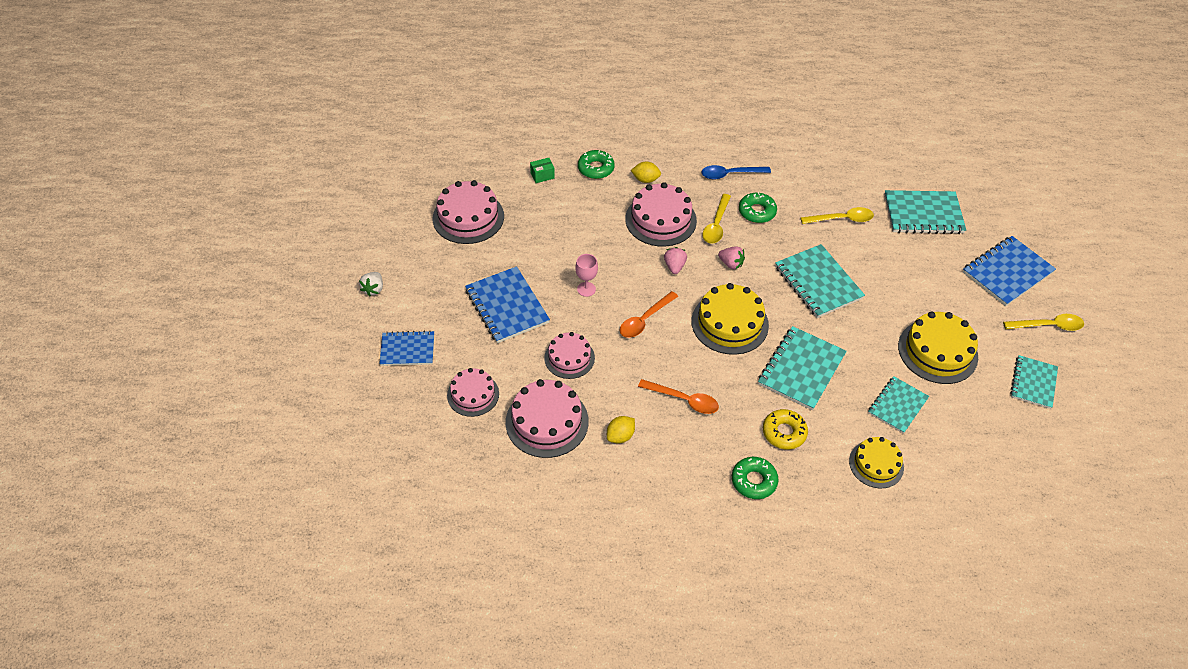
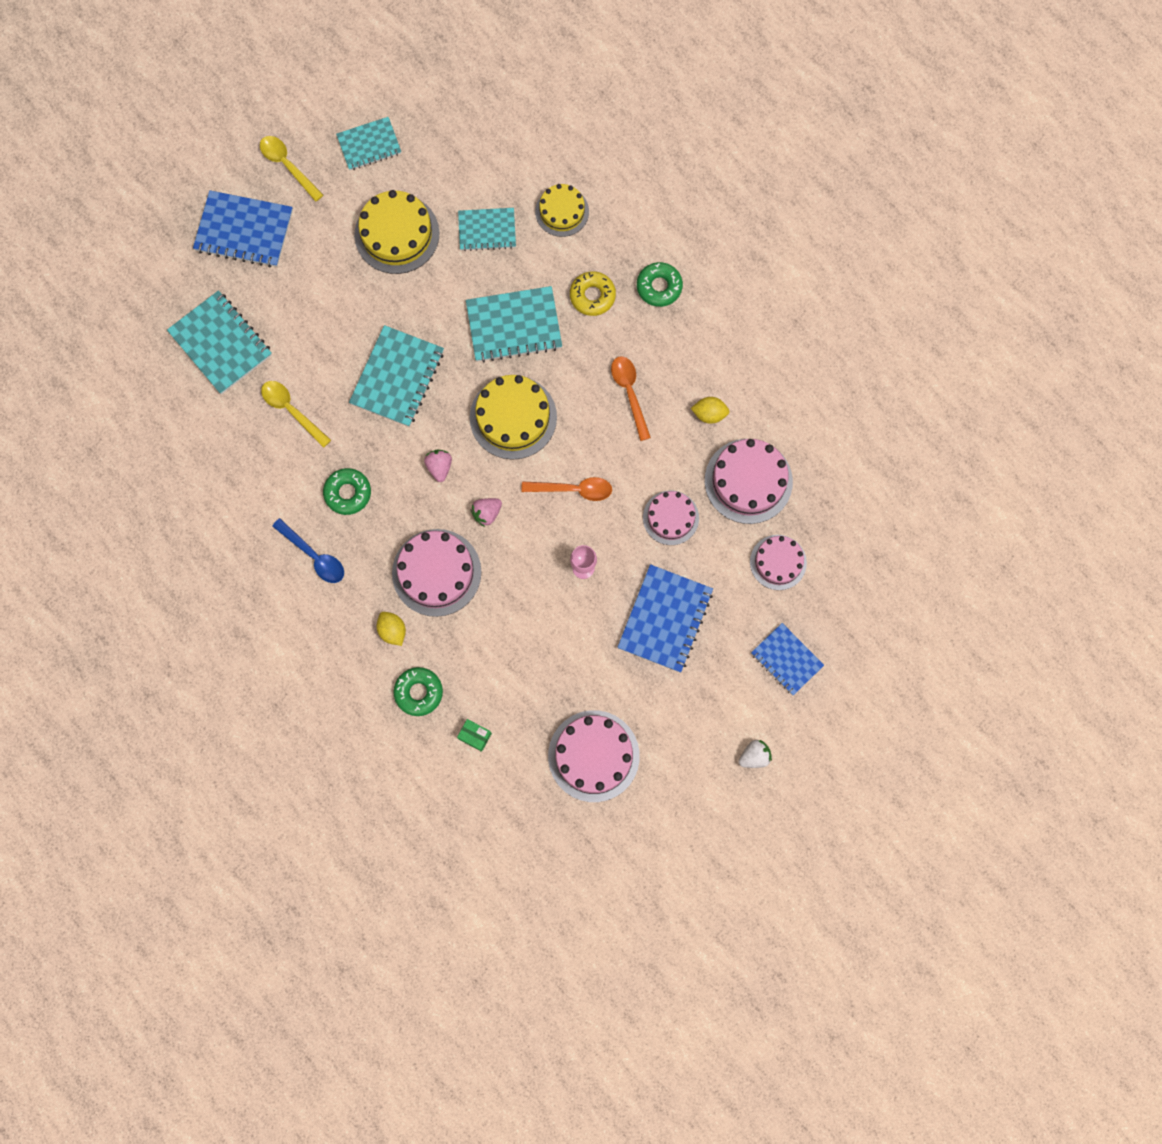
camera: 130 degrees left, 25 degrees up
yellow spoon [702,194,731,244] -> none

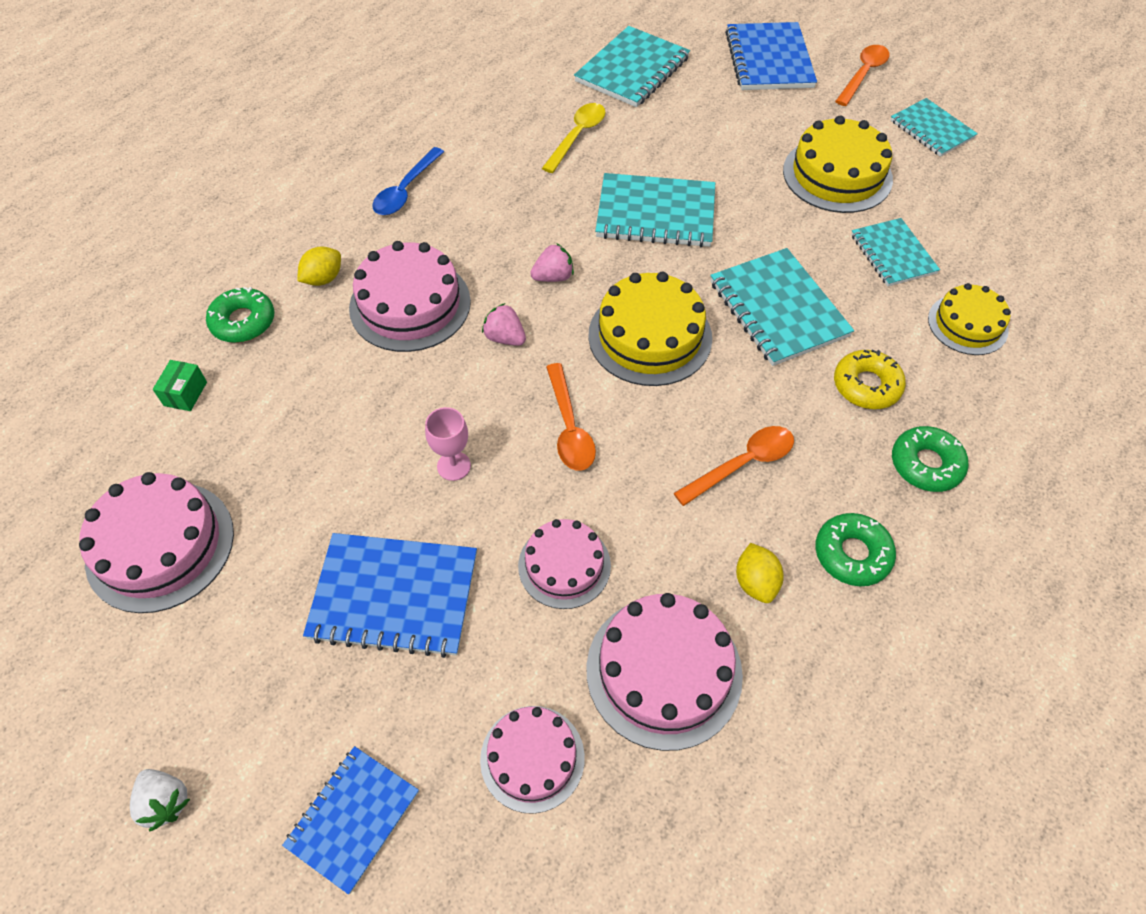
camera: 75 degrees right, 20 degrees down
yellow spoon [260,136,323,202] -> orange spoon [835,45,890,106]
green donut [323,468,371,515] -> green donut moved to [816,513,896,586]

